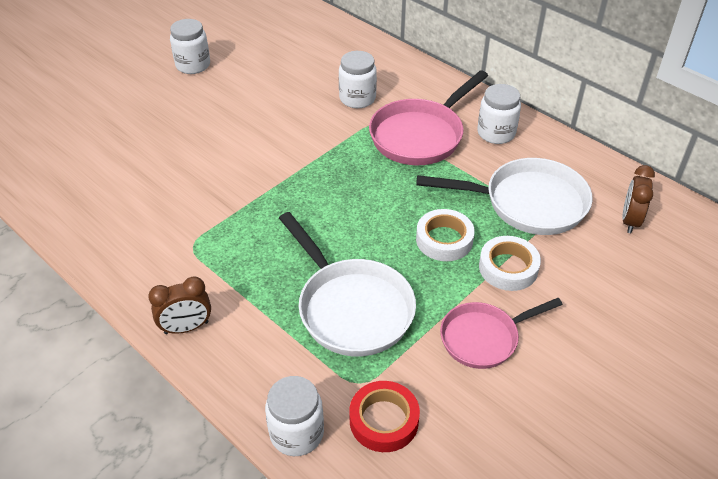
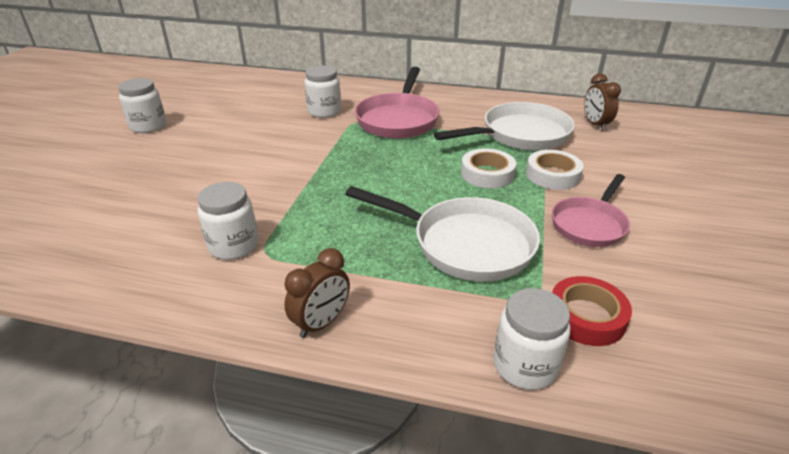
camera: 30 degrees left, 10 degrees down
white jar [477,84,521,144] -> white jar moved to [197,182,259,260]

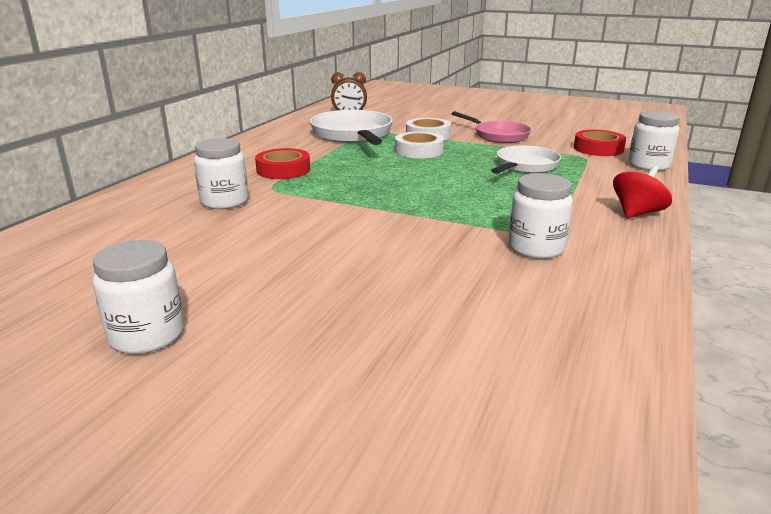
camera: 80 degrees left, 10 degrees down
brown clock [284,248,350,338] -> red spinning top [613,166,672,218]
white pan [345,186,540,282] -> white pan [491,146,561,174], size x0.65
pink pan [355,67,440,139] -> red tape [255,148,310,179]

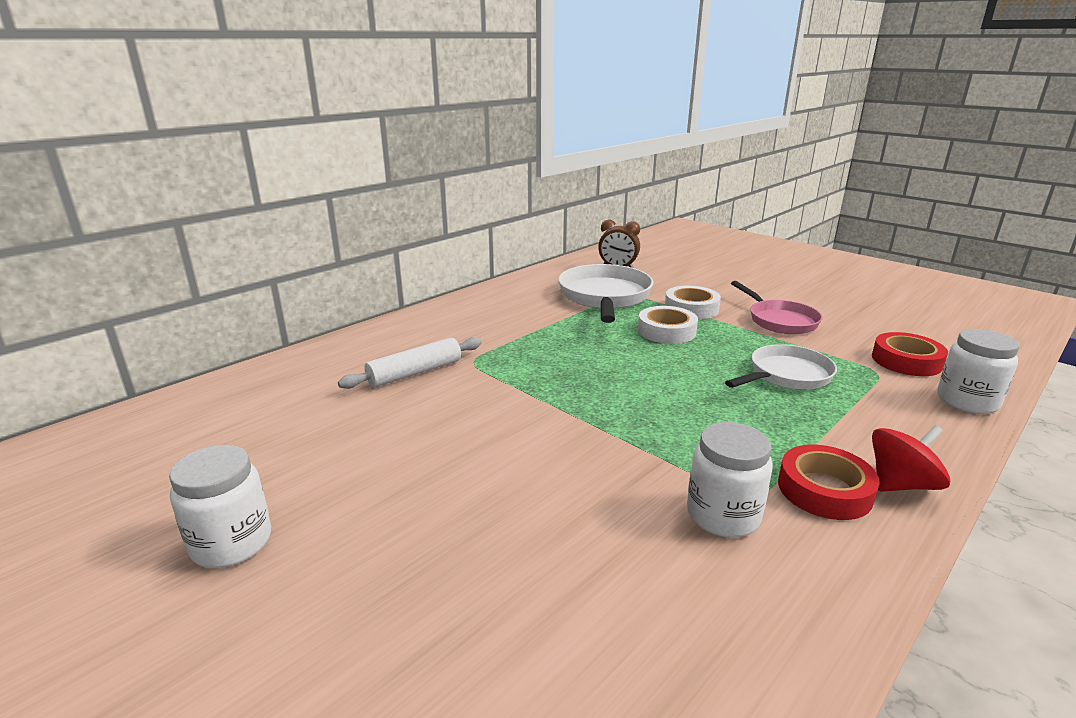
camera: 20 degrees right, 0 degrees up
white jar [194,138,248,209] -> white rolling pin [338,337,482,389]
red tape [255,148,310,179] -> red tape moved to [778,445,880,520]

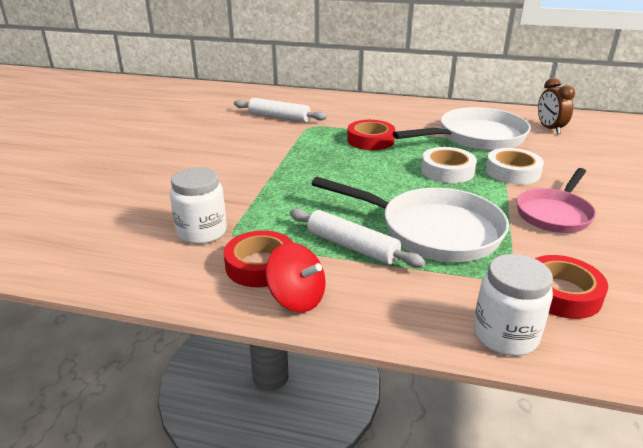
camera: 60 degrees right, 5 degrees up
white jar [169,445,271,568] -> none
white pan [725,344,837,390] -> white pan [311,177,509,262], size x1.54
none -> white rolling pin [290,208,425,268]
none -> red tape [347,120,395,150]

